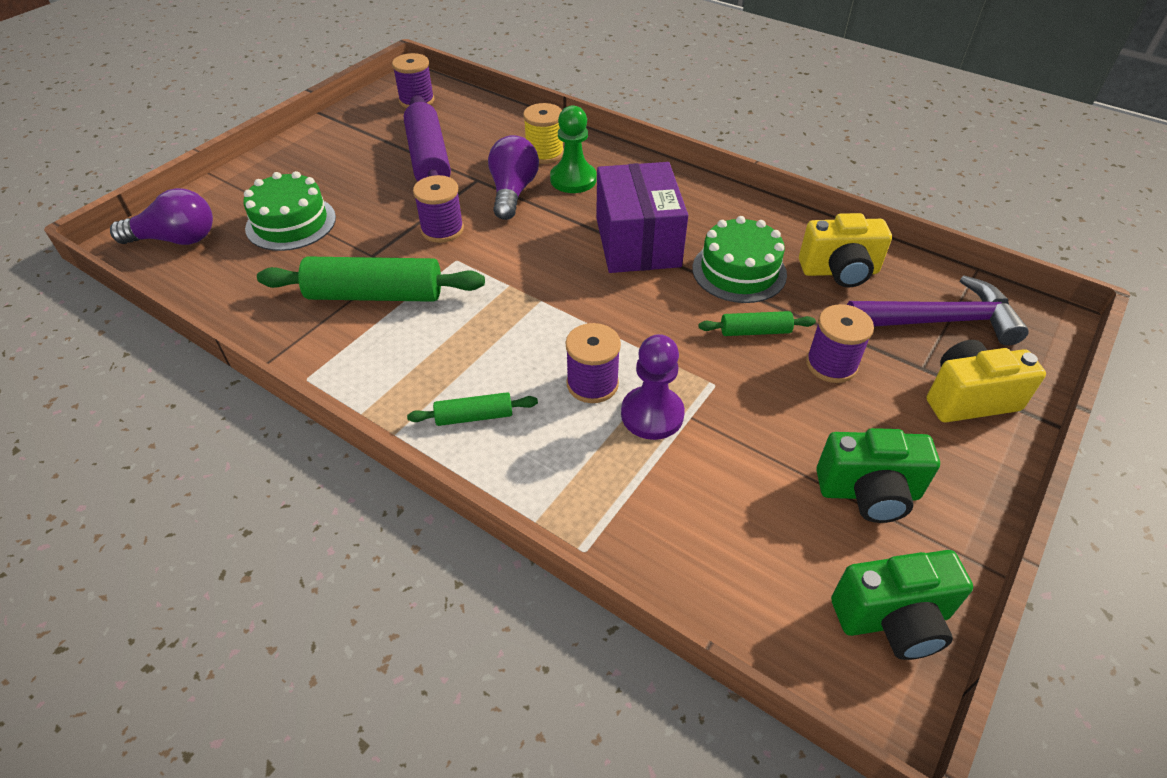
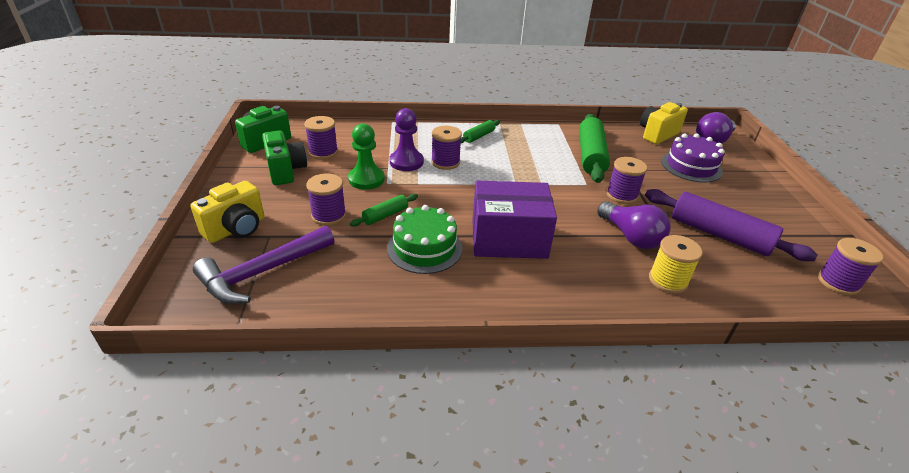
camera: 140 degrees right, 10 degrees down
green cake [243,171,336,251] -> purple cake [661,133,725,183]
green rolling pin [257,257,485,302] -> green rolling pin turned 45 degrees counterclockwise [579,114,610,183]
green pawn [550,105,596,193] -> green pawn moved to [348,124,385,190]
purple box [596,162,688,273] -> purple box turned 45 degrees counterclockwise [472,180,557,259]
yellow camera [799,213,892,288] -> yellow camera moved to [640,102,688,144]
green camera [816,428,940,523] -> green camera turned 105 degrees clockwise [262,130,307,185]
none -> purple spool [304,116,338,160]

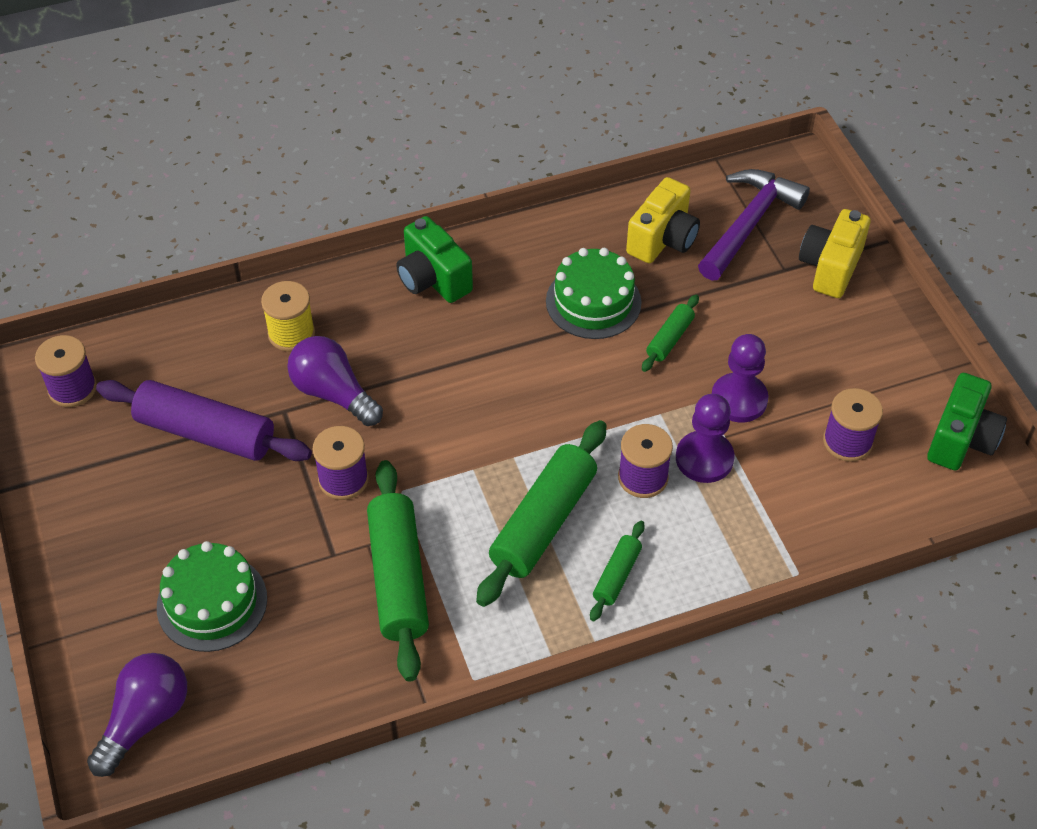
camera: 165 degrees right, 15 degrees up
green camera [262,130,307,185] -> green camera moved to [396,216,473,303]
purple spool [306,173,346,226] -> none
green pawn [348,124,385,190] -> purple pawn [712,334,768,423]
purple box [472,180,557,259] -> none
yellow camera [640,102,688,144] -> yellow camera moved to [626,177,700,263]
purple cake [661,133,725,183] -> green cake [157,541,267,652]
none -> green rolling pin [476,420,607,607]

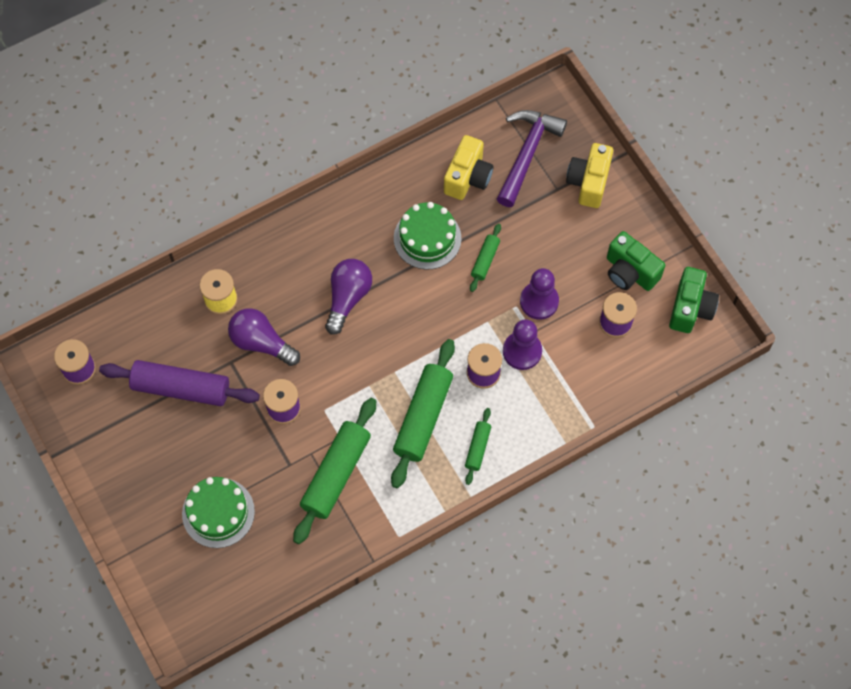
camera: 10 degrees left, 15 degrees up
purple light bulb [87,653,187,777] -> purple light bulb moved to [325,259,372,335]
green rolling pin [367,460,429,682] -> green rolling pin turned 45 degrees clockwise [293,398,376,544]
green camera [396,216,473,303] -> green camera moved to [607,231,665,291]

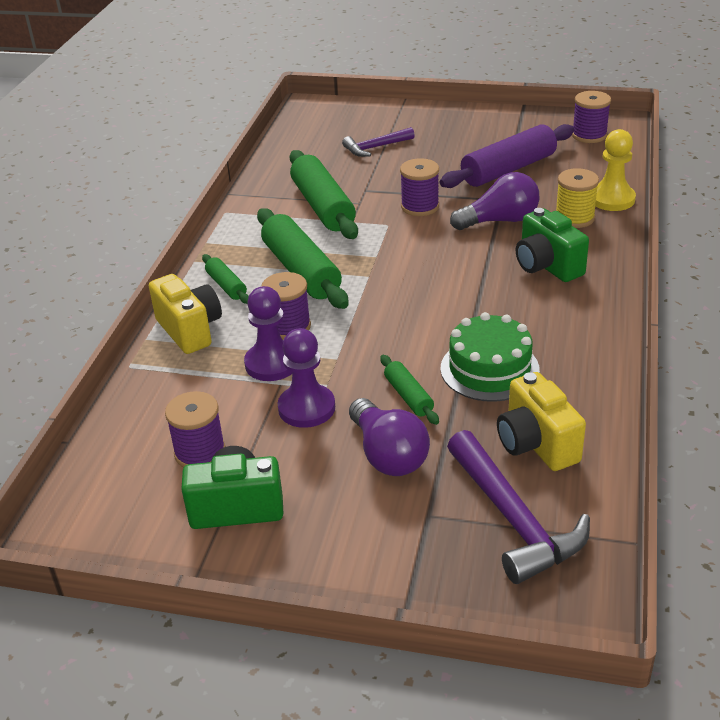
camera: 135 degrees right, 30 degrees down
green cake [182,477,255,548] -> purple hammer [342,127,415,157]
purple light bulb [325,259,372,335] -> purple light bulb moved to [349,398,430,476]
yellow camera [566,143,613,208] -> yellow camera moved to [149,274,222,354]
green camera [669,267,719,333] -> green camera moved to [516,208,589,282]
none -> yellow pawn [595,129,636,211]

